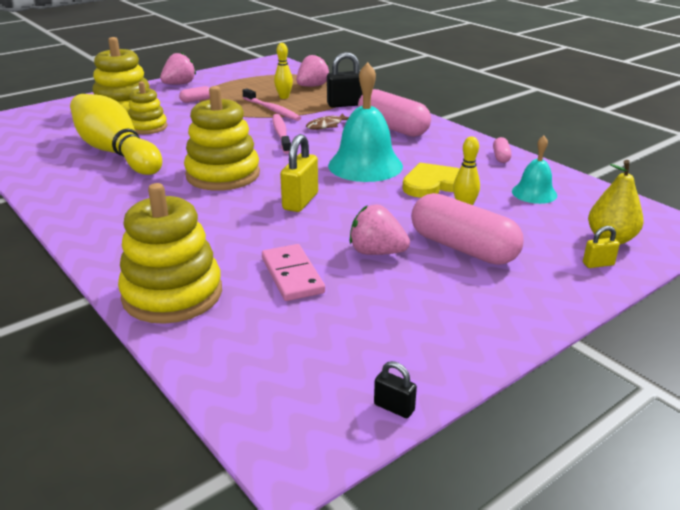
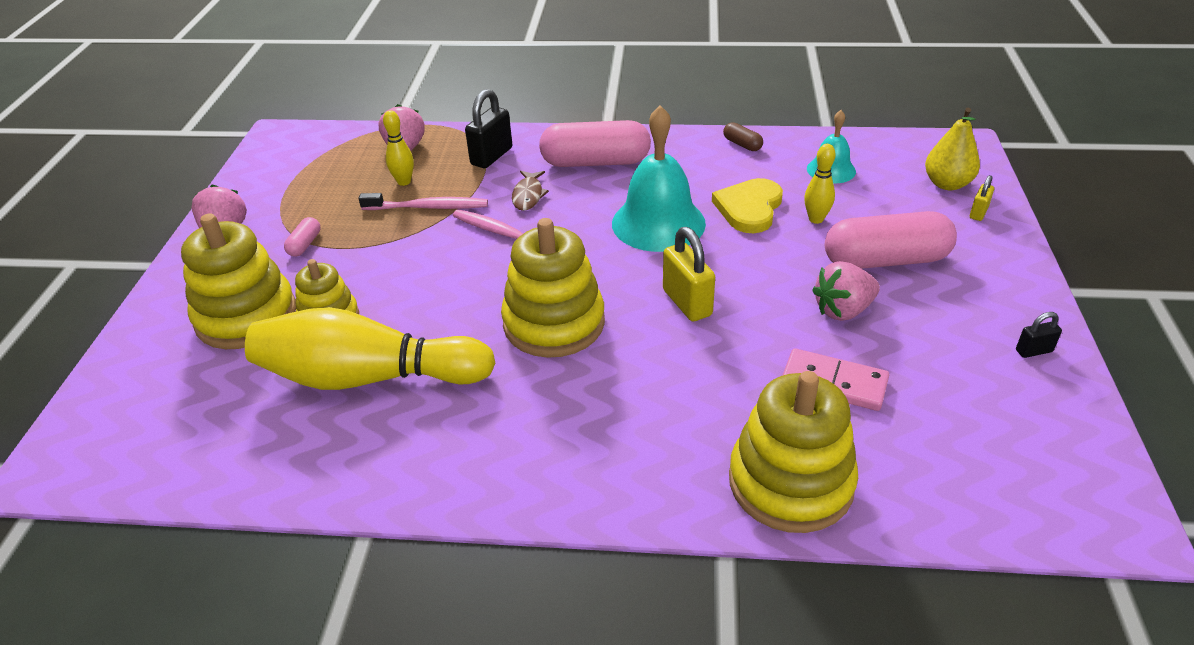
camera: 45 degrees left, 10 degrees up
black padlock [374,361,417,418] -> black padlock moved to [1016,312,1062,358]
pink capsule [493,137,512,163] -> brown capsule [723,122,763,151]

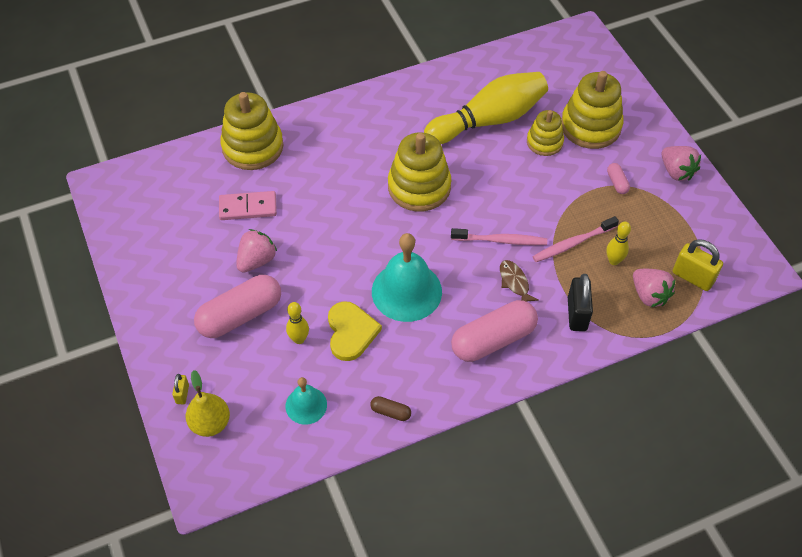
camera: 150 degrees right, 15 degrees up
yellow padlock [663,227,715,322] -> yellow padlock moved to [673,239,723,291]
black padlock [1016,312,1062,358] -> none

